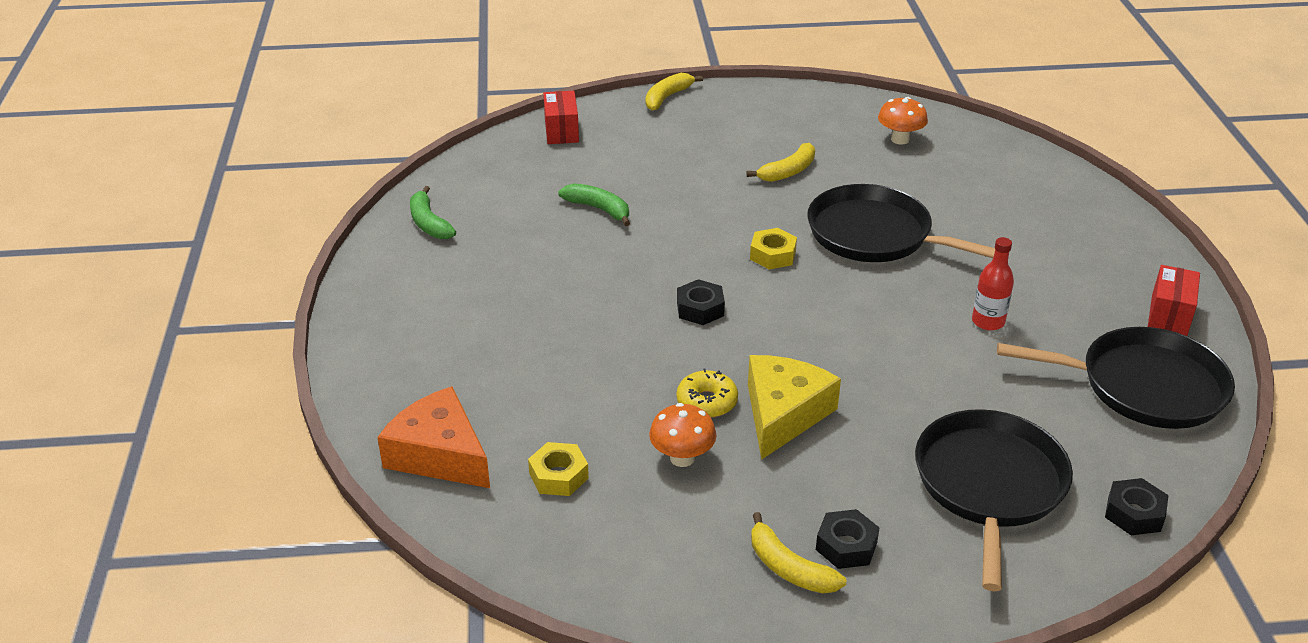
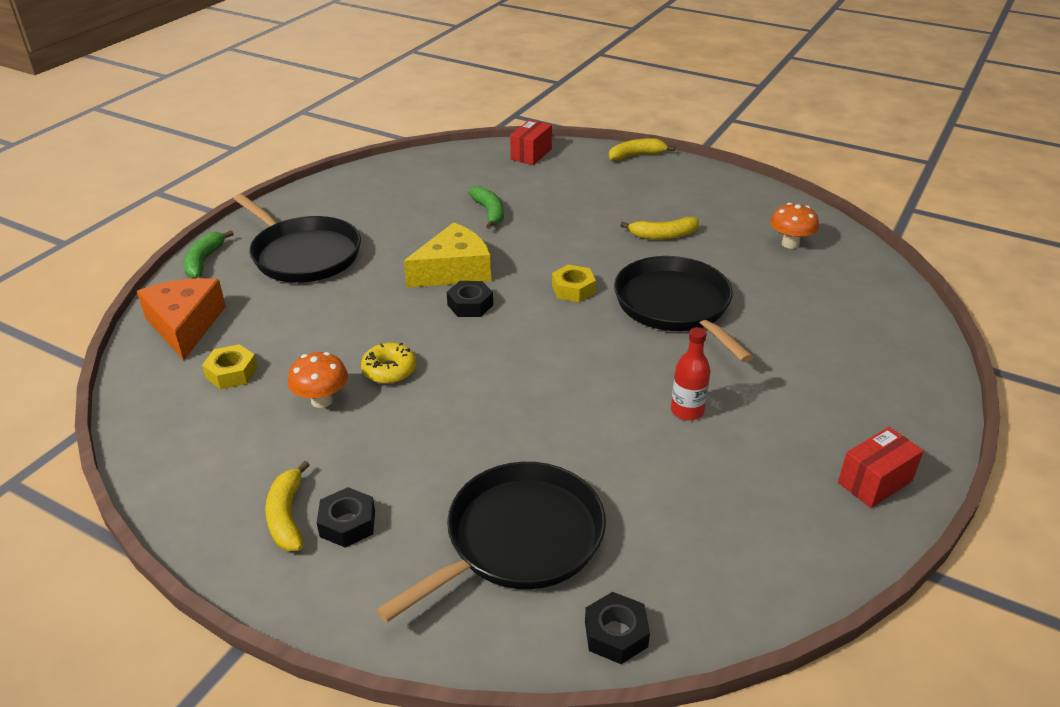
camera: 35 degrees right, 0 degrees up
green banana [410,186,456,239] -> green banana moved to [183,230,234,279]
yellow cheese [748,355,841,460] -> yellow cheese moved to [404,222,491,287]
black pan [997,327,1235,429] -> black pan moved to [233,194,361,283]

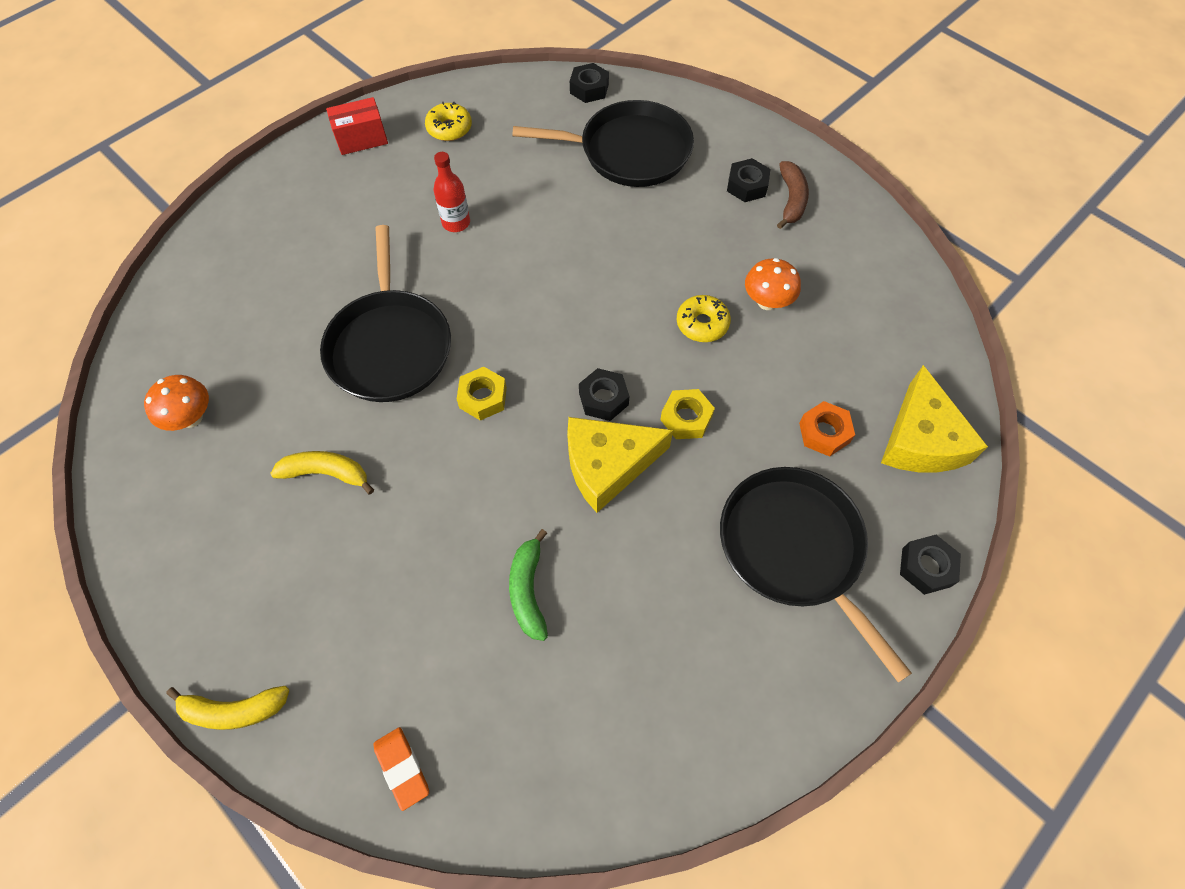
camera: 165 degrees left, 25 degrees up
orange cheese [137,278,226,360] -> yellow cheese [881,365,988,472]
green banana [183,230,234,279] -> black nut [900,535,961,595]
yellow nut [202,344,258,389] -> yellow nut moved to [660,389,715,439]
yellow banana [265,461,309,551] -> brown banana [777,161,809,229]
black pan [376,462,606,623] -> black pan turned 150 degrees counterclockwise [512,100,694,187]
red box [510,120,552,165] -> orange eraser [373,727,429,811]
none -> yellow donut [425,102,472,141]
none -> orange nut [799,401,855,457]

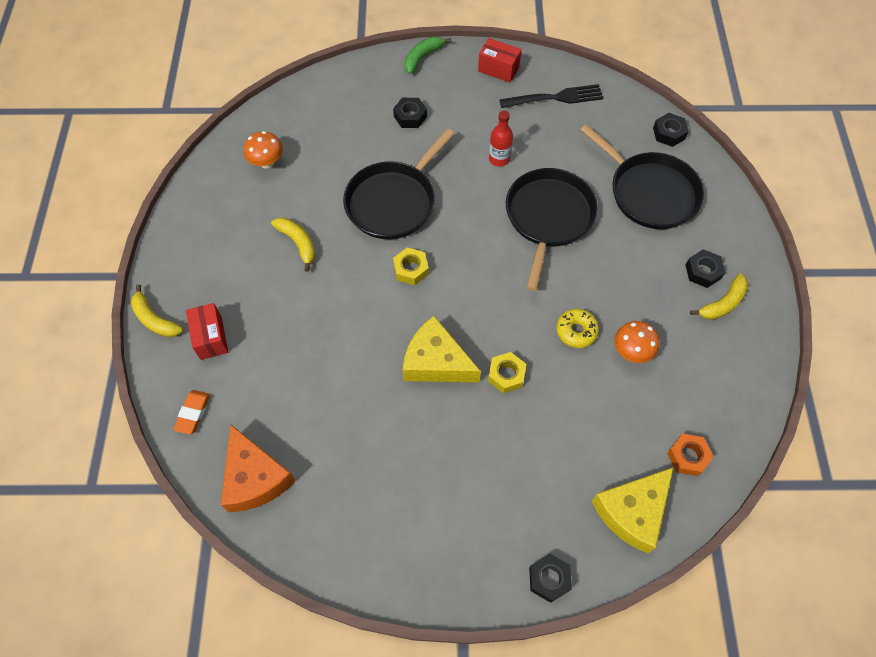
camera: 45 degrees right, 0 degrees up
yellow donut [425,102,472,141] -> black fork [499,84,604,108]
green banana [509,529,548,641] -> green banana moved to [404,37,451,74]
black nut [579,368,629,421] -> black nut moved to [393,98,427,128]
black pan [720,467,912,683] -> black pan moved to [506,168,598,291]
brown banana [777,161,809,229] -> yellow banana [690,274,748,320]
orange nut [799,401,855,457] -> orange nut moved to [667,433,714,476]
none -> red box [186,303,228,360]
none -> orange cheese [221,425,295,512]

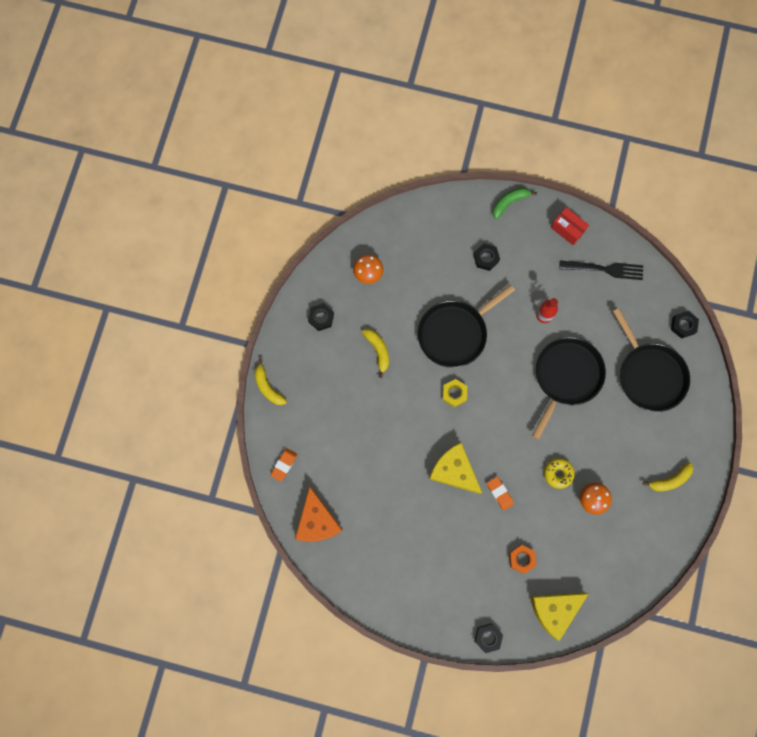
camera: 15 degrees right, 15 degrees up
red box [186,303,228,360] -> none
yellow nut [488,352,526,393] -> orange eraser [487,476,514,511]
orange nut [667,433,714,476] -> orange nut moved to [509,545,537,574]
black nut [686,249,726,288] -> black nut moved to [308,303,334,331]

